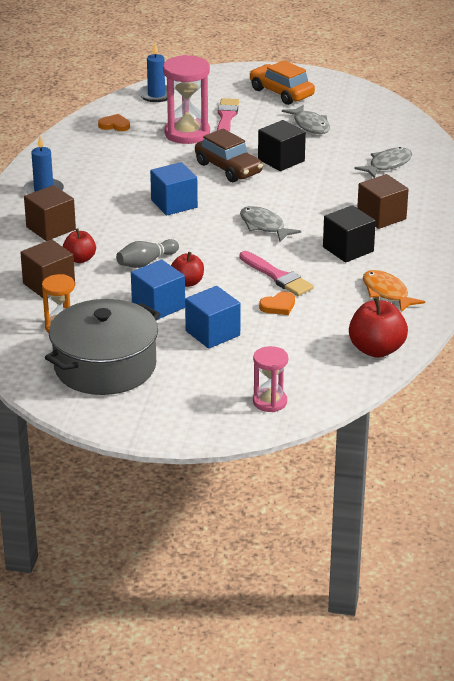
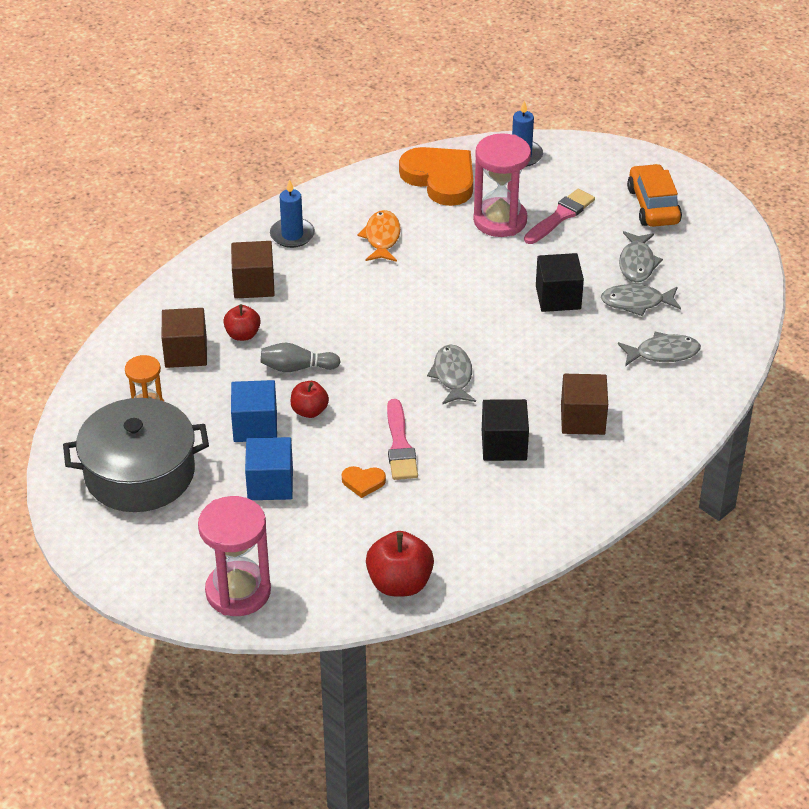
camera: 35 degrees right, 10 degrees up
orange heart [98,114,130,131] -> orange heart [399,147,473,206], size x2.31
blue cube [150,162,198,216] -> none
brown car [195,129,263,182] -> none
pink hourglass [253,346,288,412] -> pink hourglass [198,496,271,616], size x1.71
orange fish [363,270,425,312] -> orange fish moved to [358,210,401,262]
none -> grey fish [601,284,681,316]

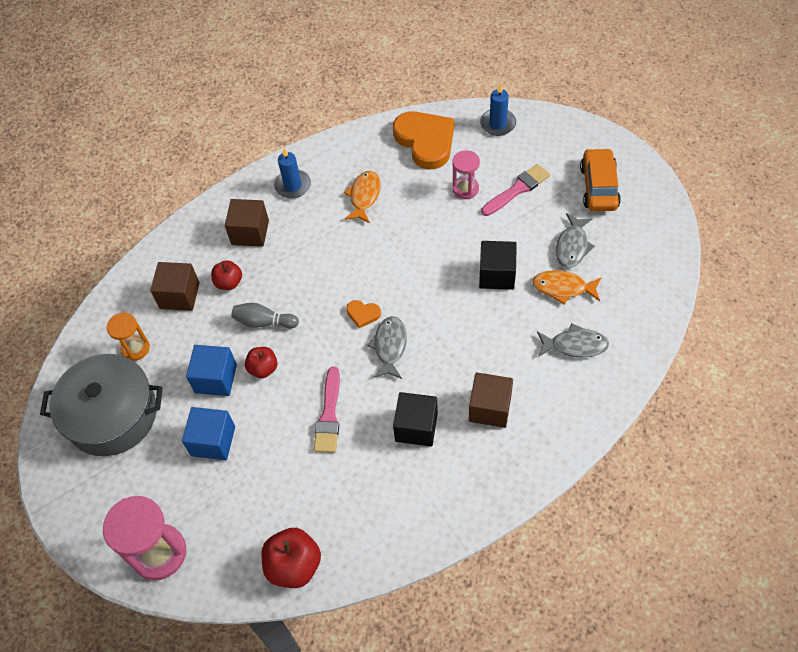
camera: 15 degrees right, 15 degrees up
orange heart [342,466,386,498] -> orange heart moved to [346,300,381,328]
pink hourglass [473,133,531,237] -> pink hourglass [452,150,480,199], size x0.59
grey fish [601,284,681,316] -> orange fish [532,270,602,305]

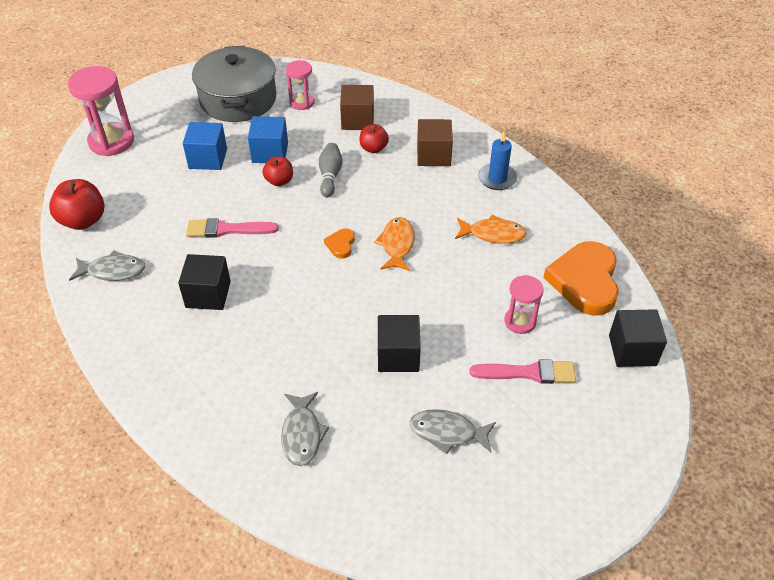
camera: 80 degrees right, 10 degrees down
orange hourglass [107,312,150,361] -> pink hourglass [286,60,315,110]
grey fish [367,316,407,379] -> grey fish moved to [69,250,145,281]
orange heart [393,111,454,169] -> orange heart turned 135 degrees clockwise [543,241,619,316]
brown cube [469,372,513,428] -> none
blue candle [480,83,516,136] -> black cube [609,309,667,367]
pink brush [481,164,550,216] -> pink brush turned 45 degrees counterclockwise [470,359,576,384]
orange fish [532,270,602,305] -> orange fish moved to [374,217,415,271]
orange car [580,148,621,211] -> none

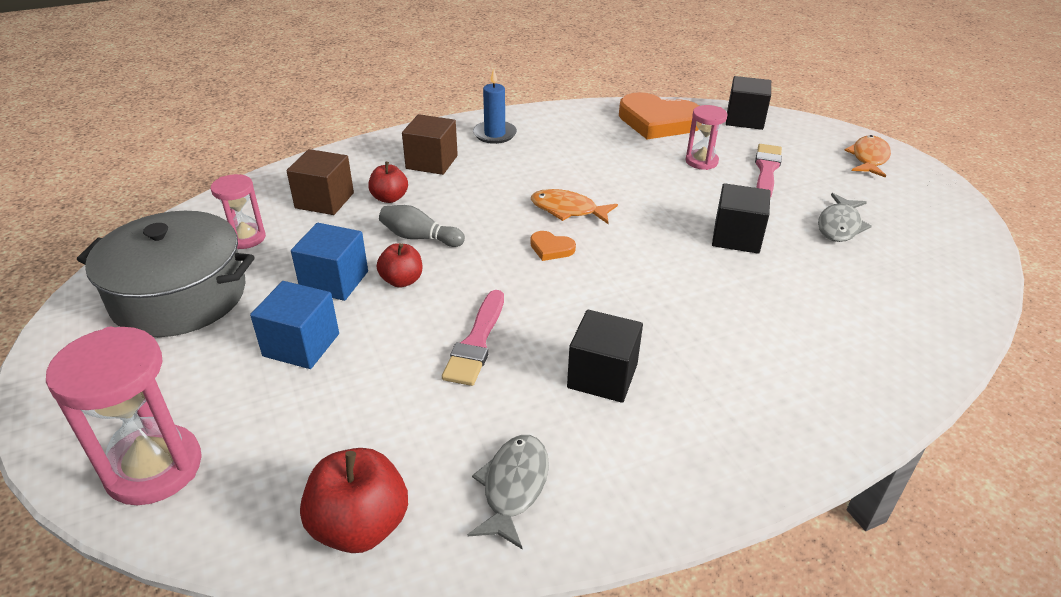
camera: 75 degrees left, 10 degrees down
grey fish [281,392,329,466] -> none
orange fish [455,215,526,244] -> orange fish moved to [844,135,891,178]

